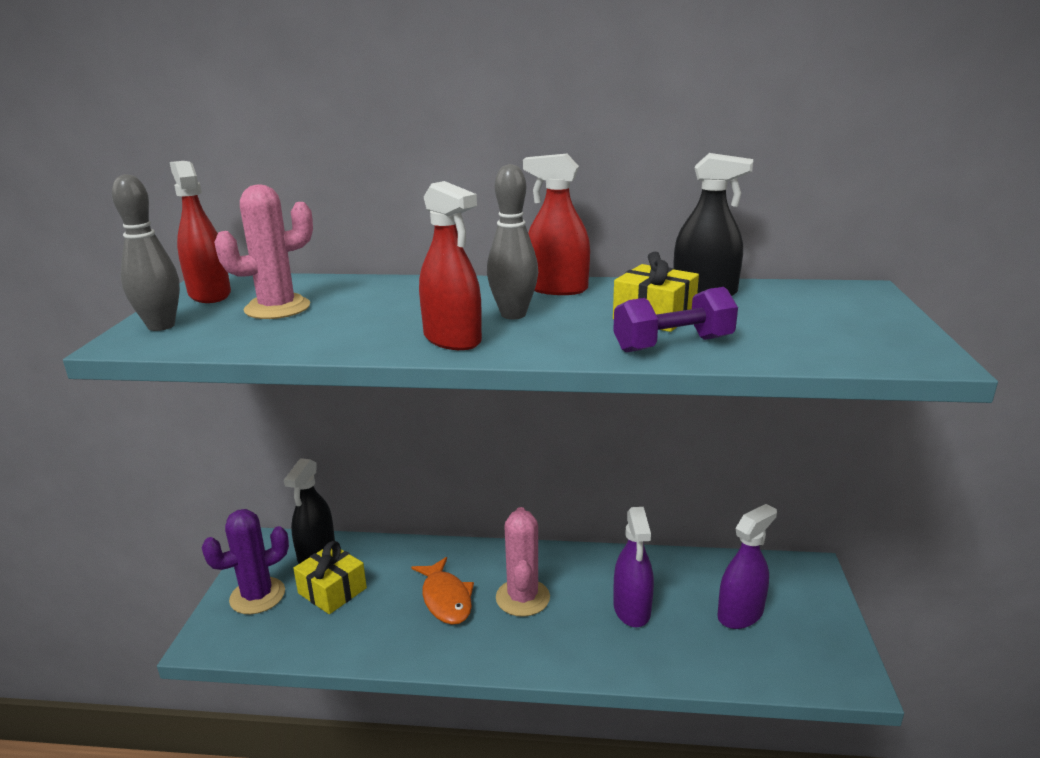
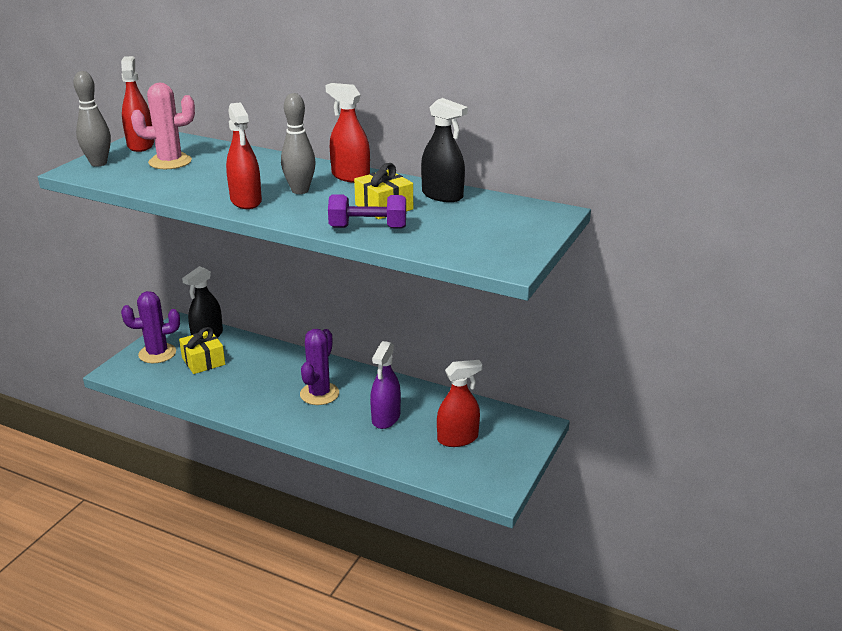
camera: 20 degrees right, 5 degrees up
orange fish [411,557,474,625] -> none
pink cactus [496,507,550,617] -> purple cactus [300,329,339,405]
purple spray bottle [717,504,777,629] -> red spray bottle [437,360,483,447]

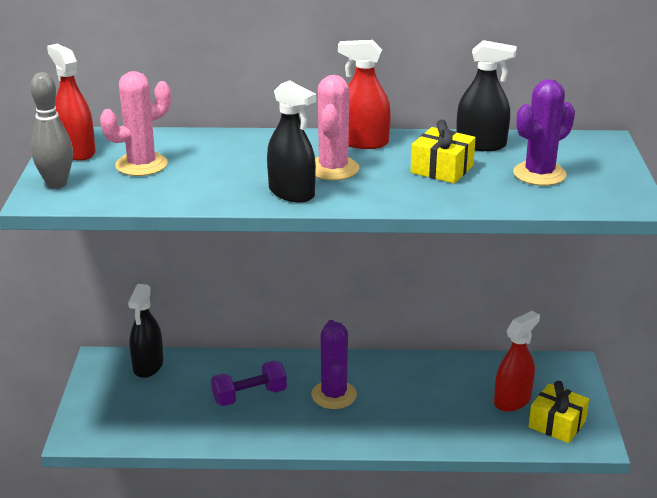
camera: 25 degrees left, 0 degrees up
purple cactus [121,291,180,363] -> purple cactus moved to [513,79,575,186]
yellow gift [179,327,225,374] -> yellow gift moved to [529,381,589,443]
red spray bottle [226,102,262,209] -> black spray bottle [267,80,316,203]
grey bowling pin [281,93,316,194] -> pink cactus [315,75,359,180]
purple dumbbell [328,194,406,228] -> purple dumbbell moved to [211,361,287,406]
purple spray bottle [370,341,401,429] -> none

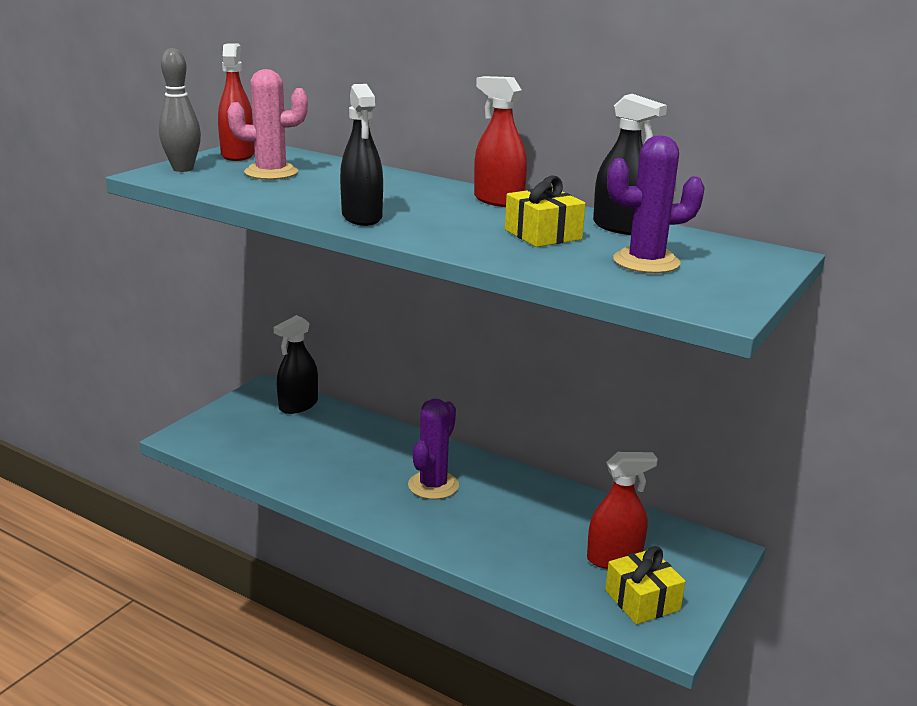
camera: 30 degrees right, 5 degrees down
purple dumbbell [211,361,287,406] -> none
pink cactus [315,75,359,180] -> none

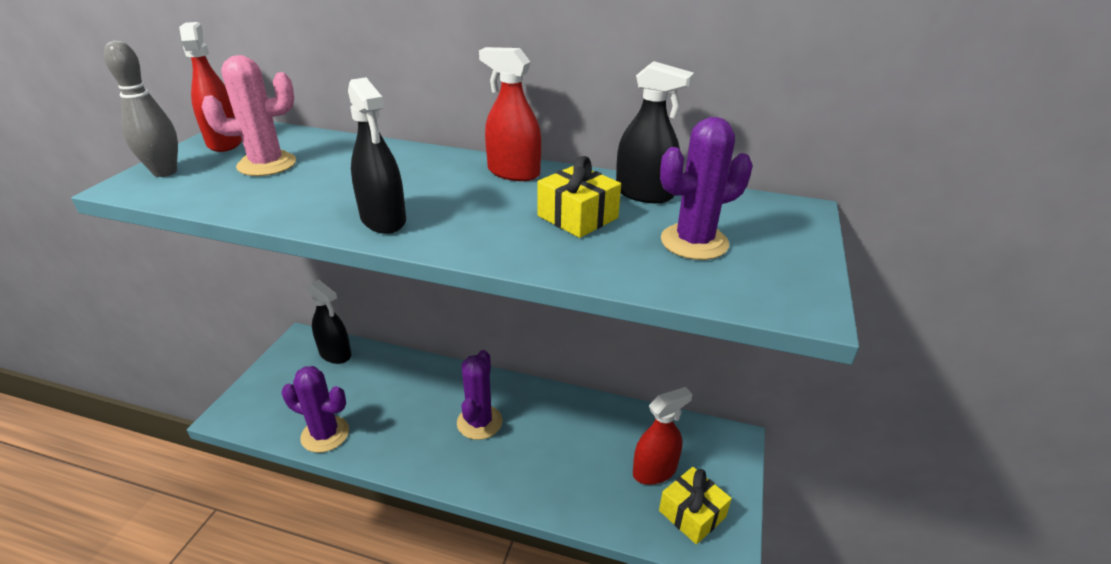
camera: 15 degrees left, 10 degrees up
black spray bottle [274,315,318,414] -> black spray bottle turned 75 degrees counterclockwise [308,280,352,364]
none -> purple cactus [282,366,349,453]

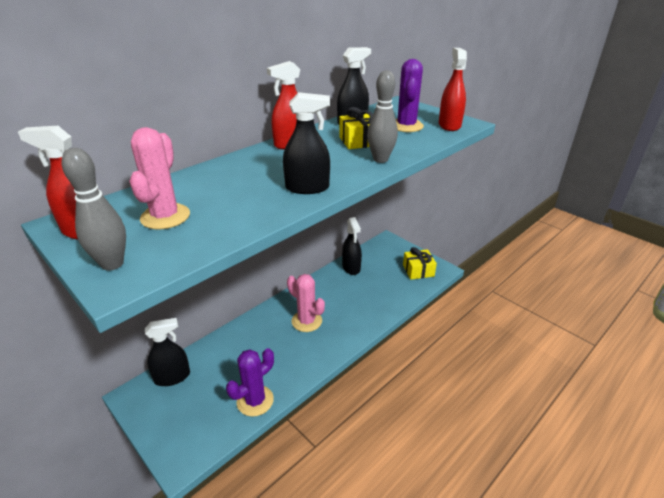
camera: 60 degrees left, 0 degrees up
purple cactus [457,350,503,440] -> pink cactus [287,274,325,332]
red spray bottle [633,387,692,485] -> red spray bottle moved to [439,48,467,131]
none -> black spray bottle [342,217,362,275]
none -> grey bowling pin [367,70,398,163]

